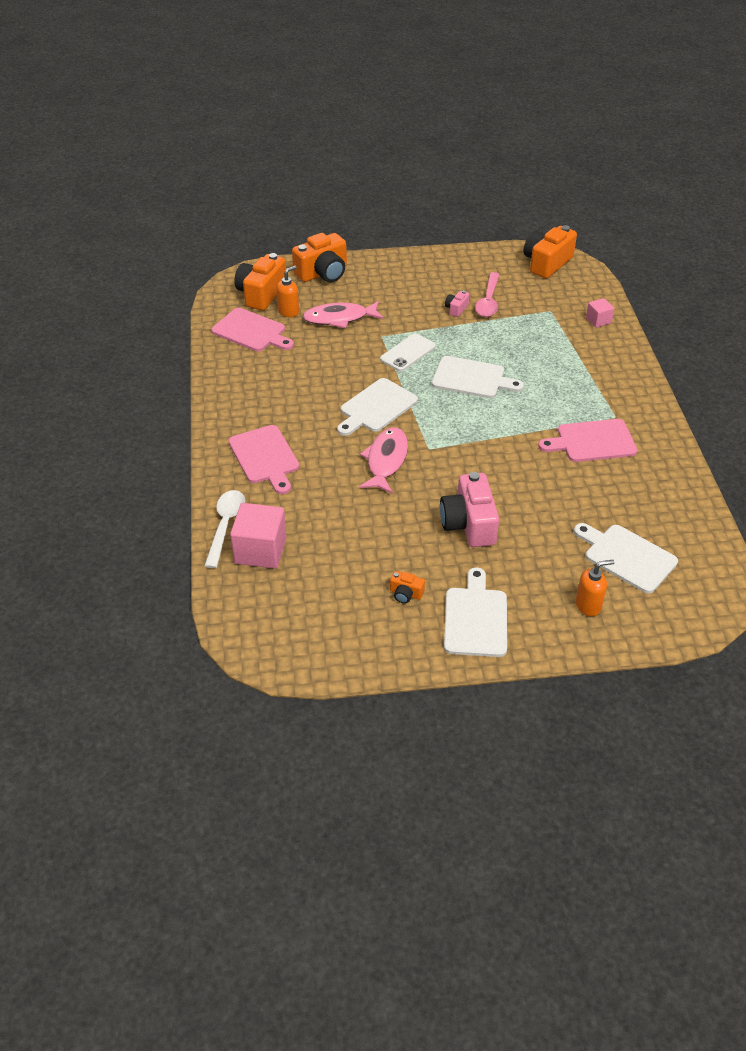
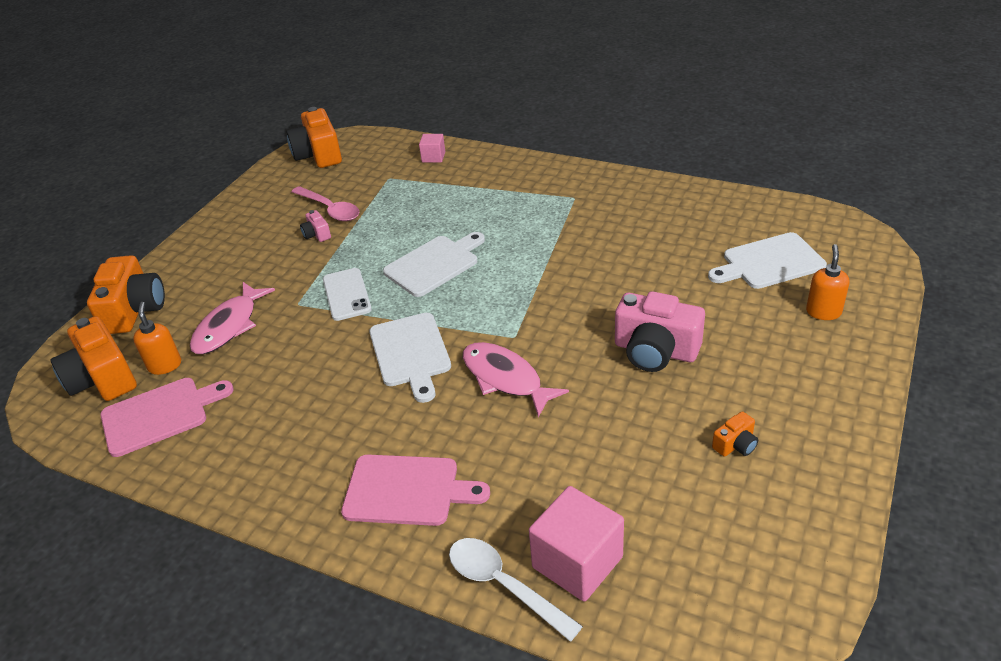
camera: 55 degrees left, 5 degrees down
white cutting board [444,567,507,657] -> none
pink cutting board [538,419,637,462] -> none

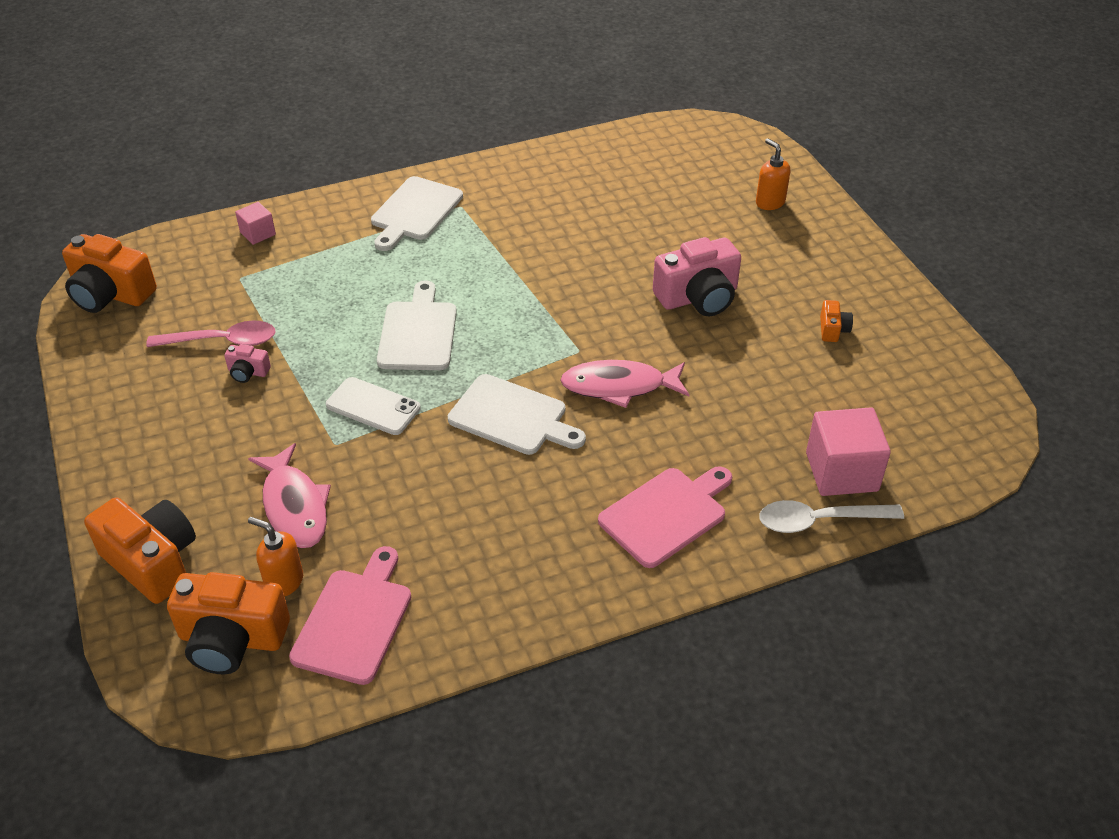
camera: 50 degrees left, 5 degrees up
white cutting board [708,232,827,289] -> white cutting board moved to [371,176,463,251]

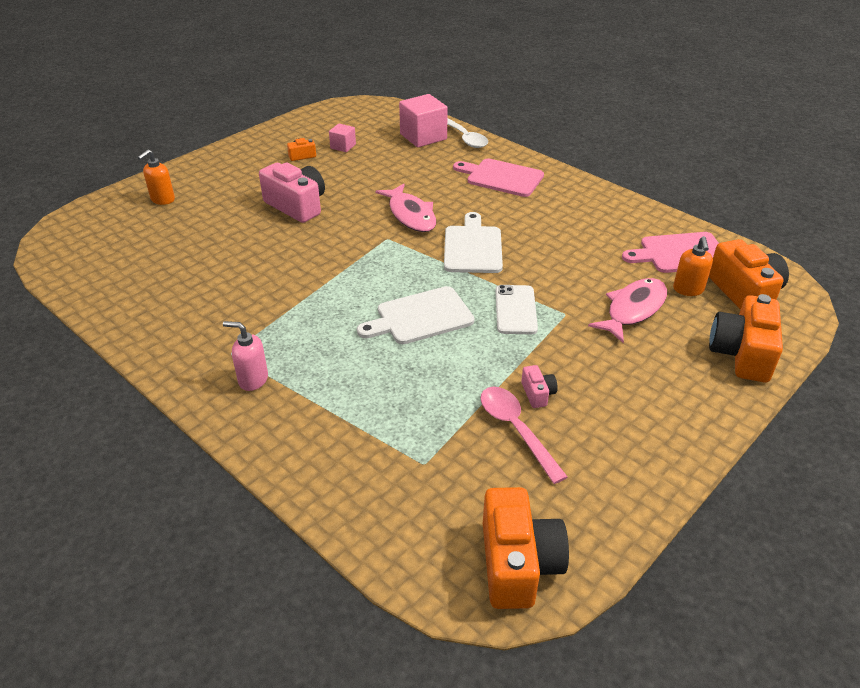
camera: 115 degrees left, 5 degrees down
pink cube [235,202,276,245] -> pink cube moved to [329,124,356,152]
white cutting board [371,176,463,251] -> pink soap dispenser [223,321,268,391]

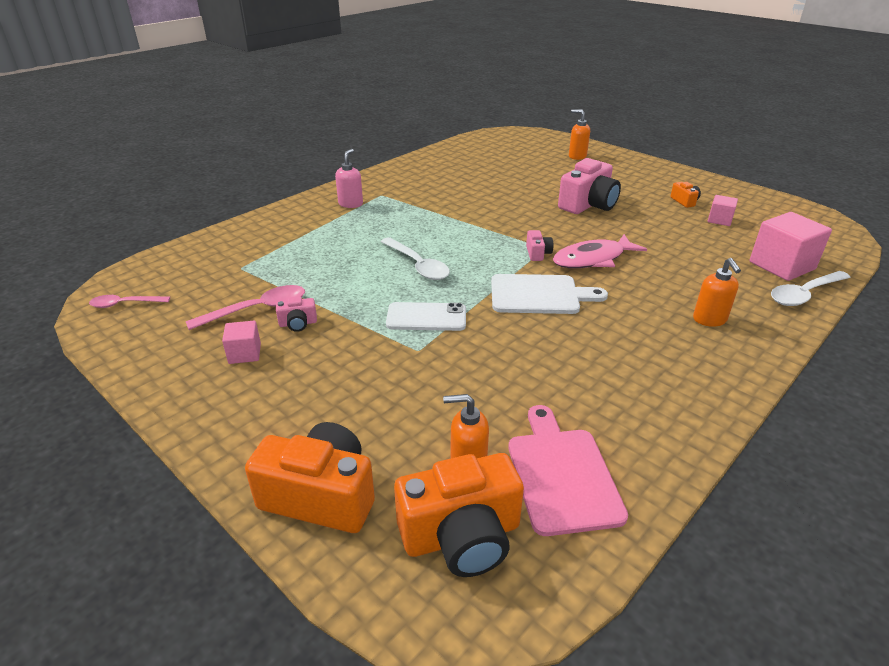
camera: 90 degrees right, 5 degrees down
white cutting board [357,286,474,344] -> white spoon [381,237,450,280]
pink cutting board [453,158,544,197] -> orange soap dispenser [693,258,741,327]
orange camera [483,487,569,609] -> pink spoon [89,295,170,308]
pink fish [588,278,667,343] -> none
none -> pink cube [222,321,261,364]
none -> pink camera [526,230,553,261]

